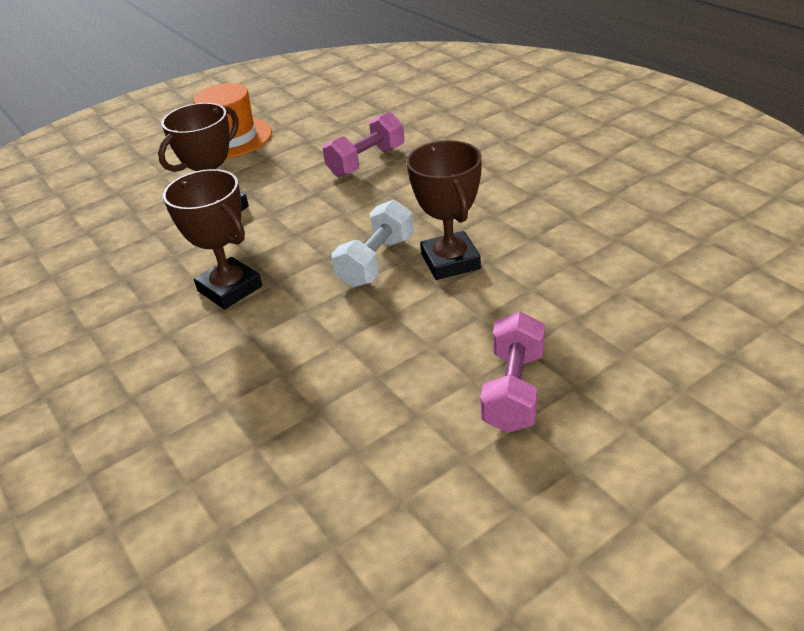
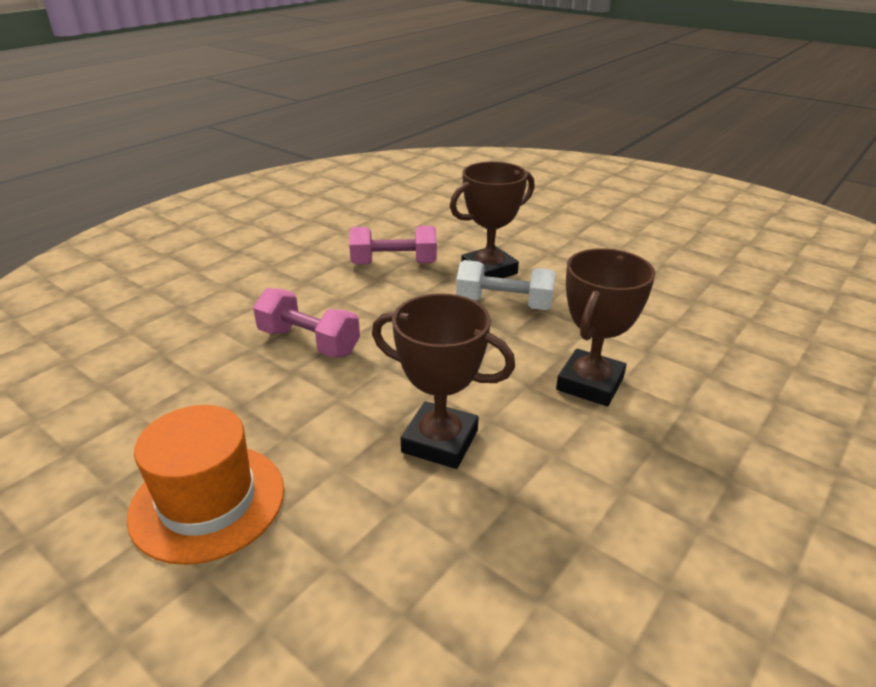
camera: 110 degrees left, 5 degrees down
pink dumbbell [480,312,545,433] -> pink dumbbell moved to [349,226,437,265]

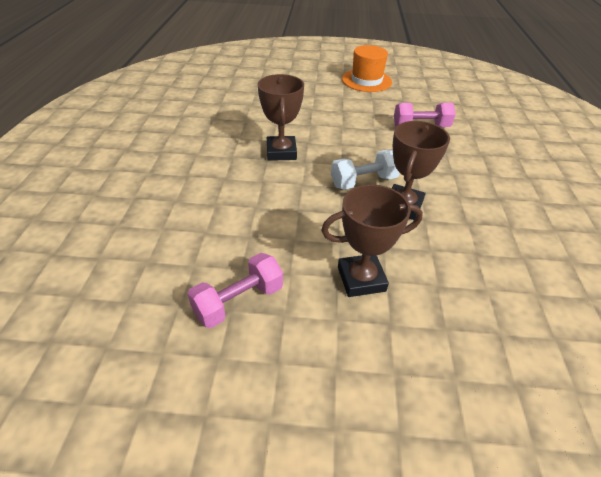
camera: 145 degrees right, 10 degrees up
pink dumbbell [349,226,437,265] -> pink dumbbell moved to [187,253,283,328]
brown trophy [372,293,515,469] -> brown trophy moved to [321,184,423,297]

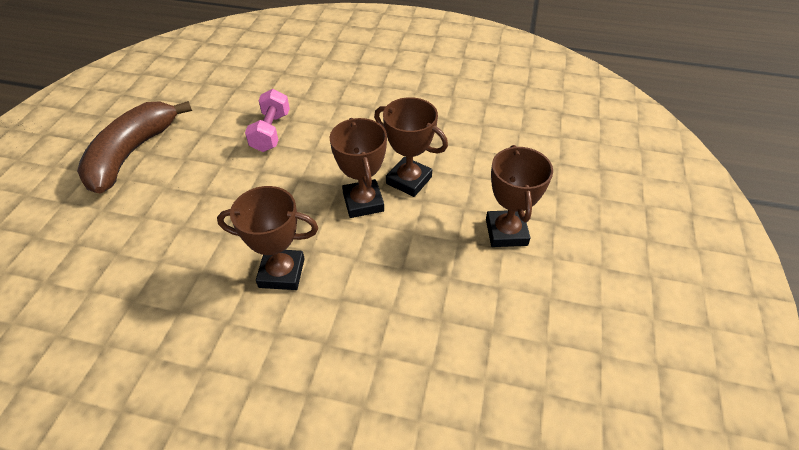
camera: 80 degrees left, 5 degrees up
pink dumbbell [187,253,283,328] -> none
white dumbbell [331,150,400,190] -> brown trophy [330,118,387,218]
orange hat [342,45,392,92] -> brown banana [77,101,192,194]

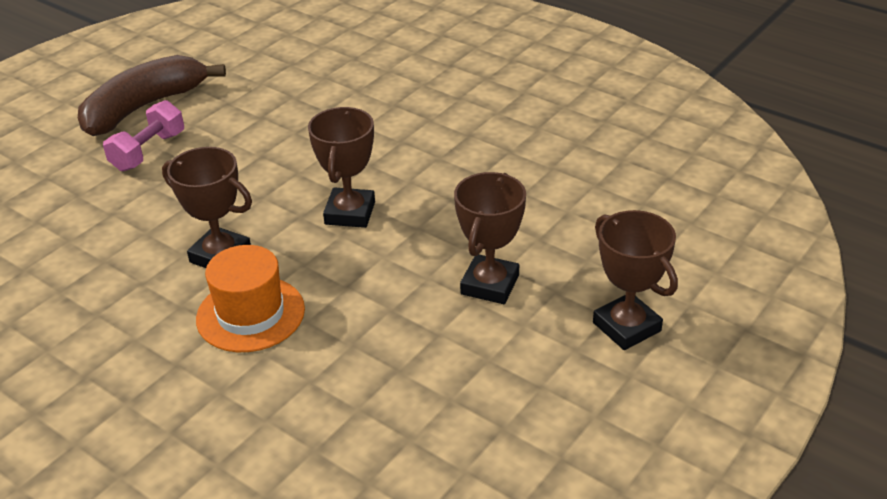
camera: 25 degrees right, 10 degrees down
pink dumbbell [245,89,290,152] -> pink dumbbell moved to [103,100,184,171]
brown trophy [374,97,448,197] -> brown trophy moved to [593,210,678,350]
none -> orange hat [196,245,305,352]

